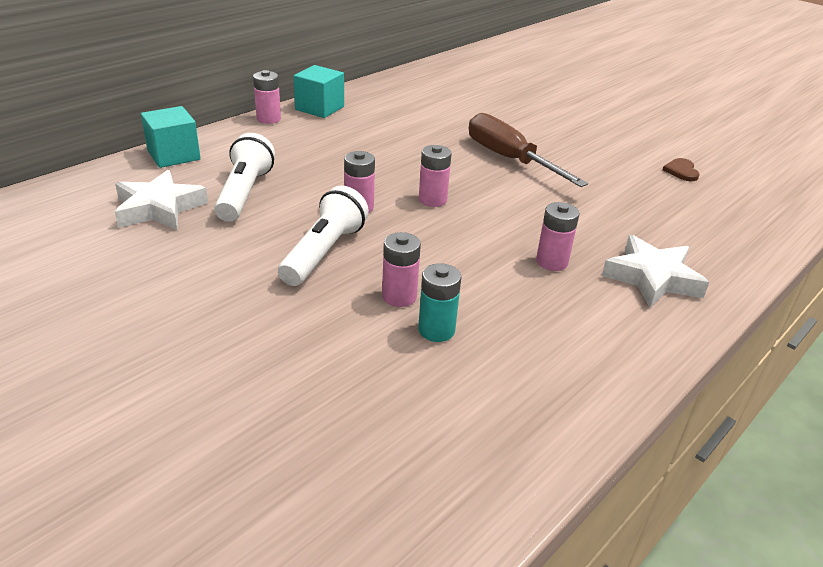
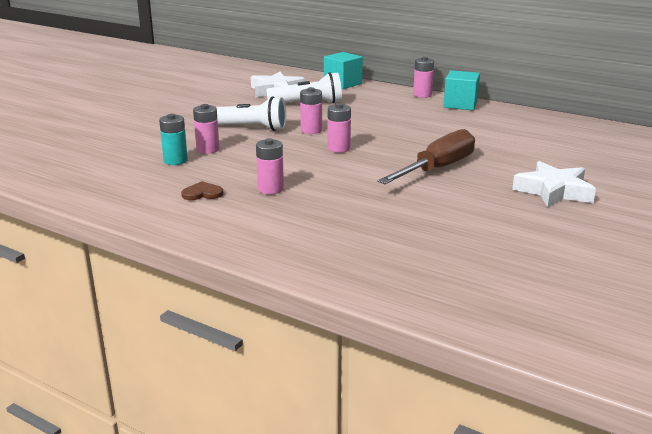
camera: 80 degrees right, 10 degrees down
white star [602,235,709,308] -> white star moved to [512,161,596,208]
brown heart [662,158,700,181] -> brown heart moved to [181,181,224,200]

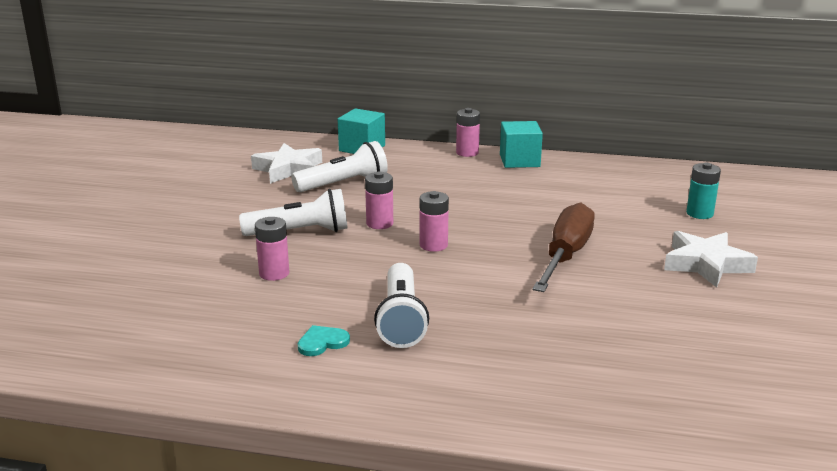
camera: 20 degrees left, 0 degrees up
turquoise battery [159,114,188,165] -> turquoise battery moved to [686,163,721,219]
brown heart [181,181,224,200] -> turquoise heart [298,325,350,356]
pink battery [256,138,284,194] -> white flashlight [374,263,429,348]

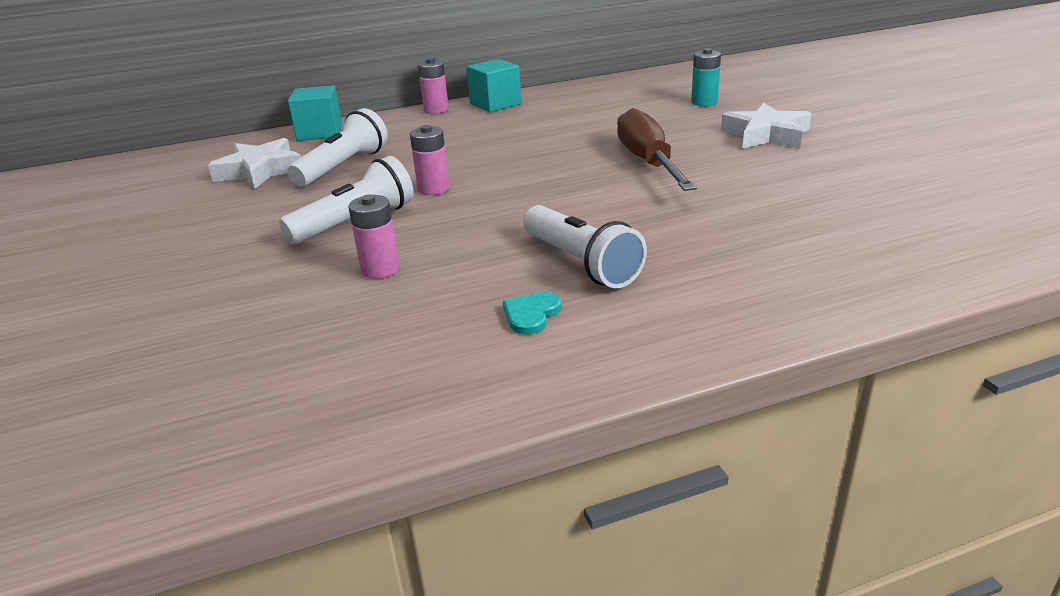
camera: 30 degrees left, 5 degrees up
pink battery [420,191,449,252] -> none

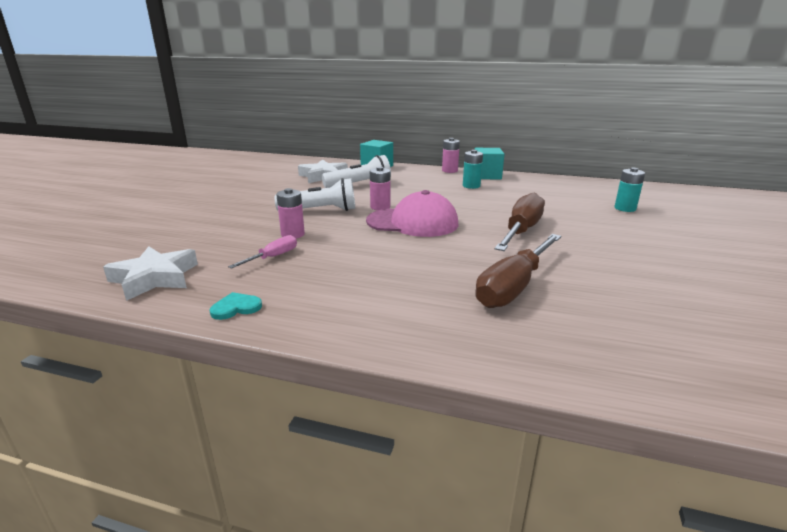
camera: 35 degrees right, 5 degrees down
turquoise heart [503,291,562,334] -> turquoise heart moved to [209,292,262,320]
white flashlight [523,205,647,288] -> none
white star [721,103,812,149] -> white star moved to [103,246,198,301]
none -> pink screwdriver [228,235,297,269]
none -> pink cap [366,190,459,237]
none -> turquoise battery [463,150,483,189]
none -> brown screwdriver [475,234,561,308]

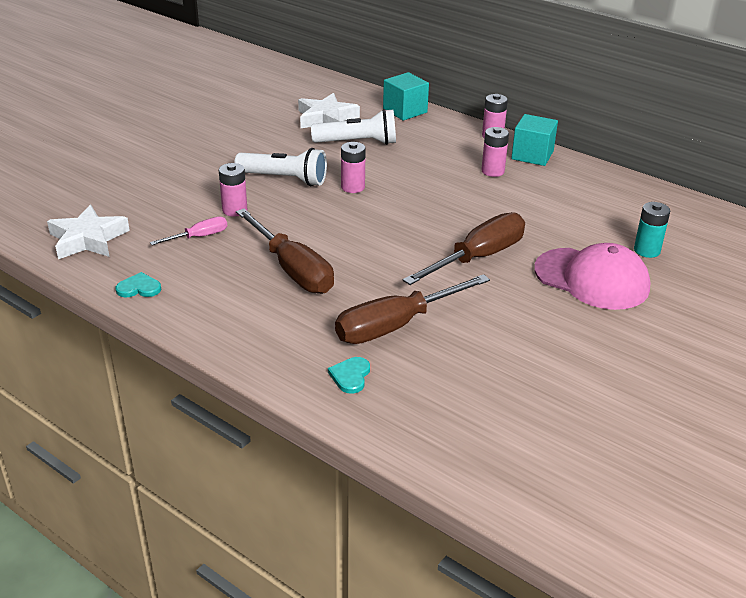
camera: 20 degrees right, 10 degrees up
pink cap [366,190,459,237] -> pink cap moved to [534,243,650,310]
turquoise battery [463,150,483,189] -> pink battery [481,127,509,177]
none -> brown screwdriver [236,209,334,294]
none -> turquoise heart [328,357,370,394]

